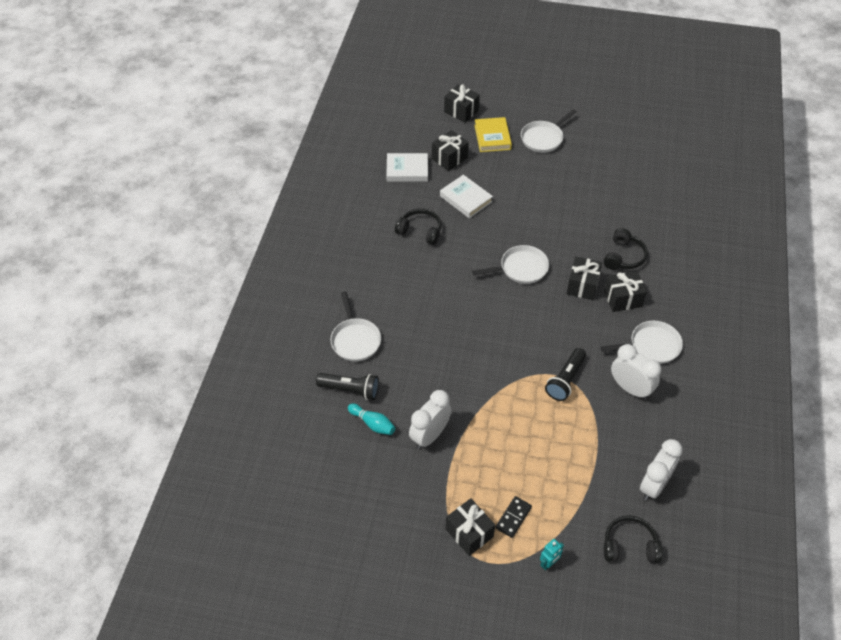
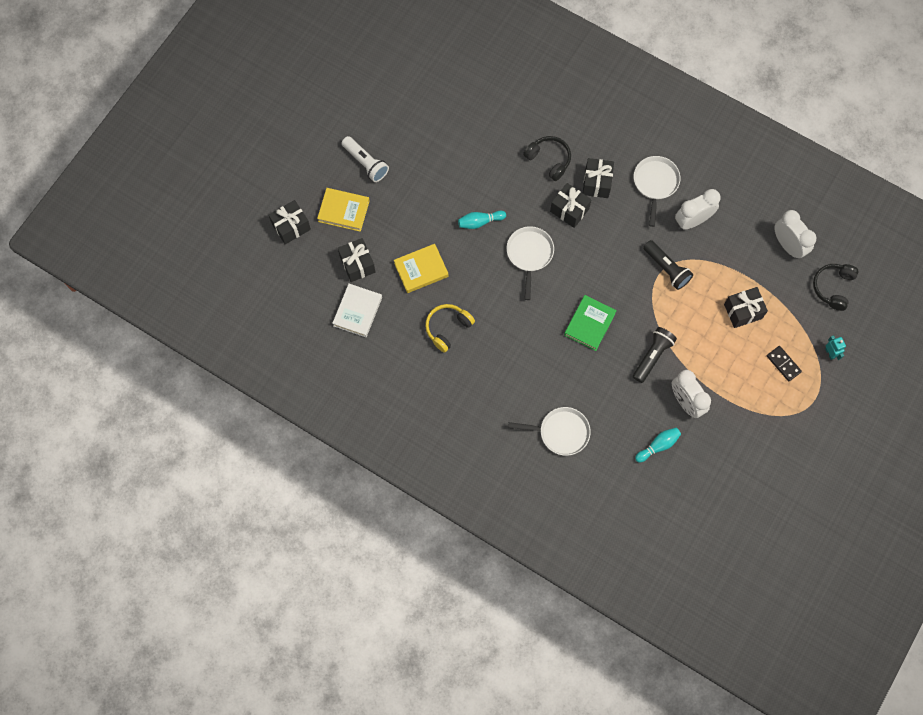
camera: 70 degrees left, 20 degrees up
black flashlight [316,373,379,400] -> black flashlight moved to [633,327,677,383]
black headphones [395,208,441,245] -> yellow headphones [425,304,475,353]
white book [440,175,493,218] -> yellow book [394,244,449,293]
black gift [446,498,495,556] -> black gift moved to [724,287,768,328]
white pan [521,109,577,153] -> white flashlight [342,136,389,182]
none -> turquoise bowling pin [458,211,506,229]
none -> green book [564,295,617,351]

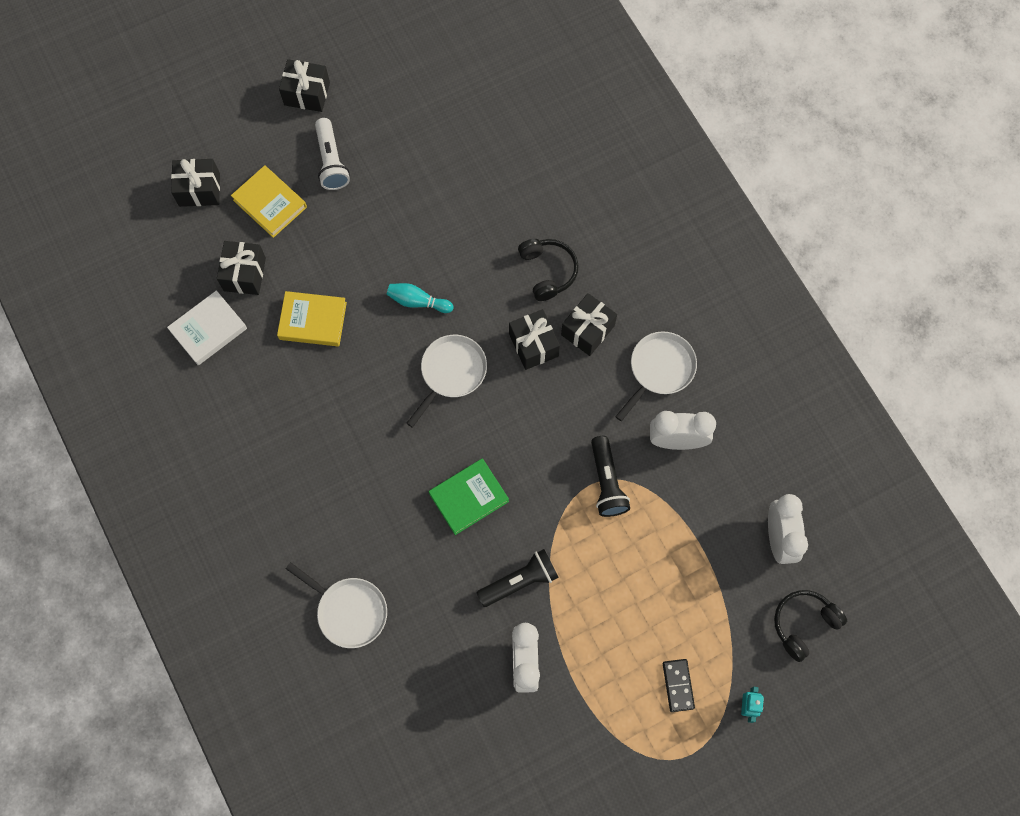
camera: 30 degrees right, 0 degrees up
yellow headphones [425,304,475,353] -> none
turquoise bowling pin [635,428,681,463] -> none
black gift [724,287,768,328] -> black gift moved to [279,59,330,112]

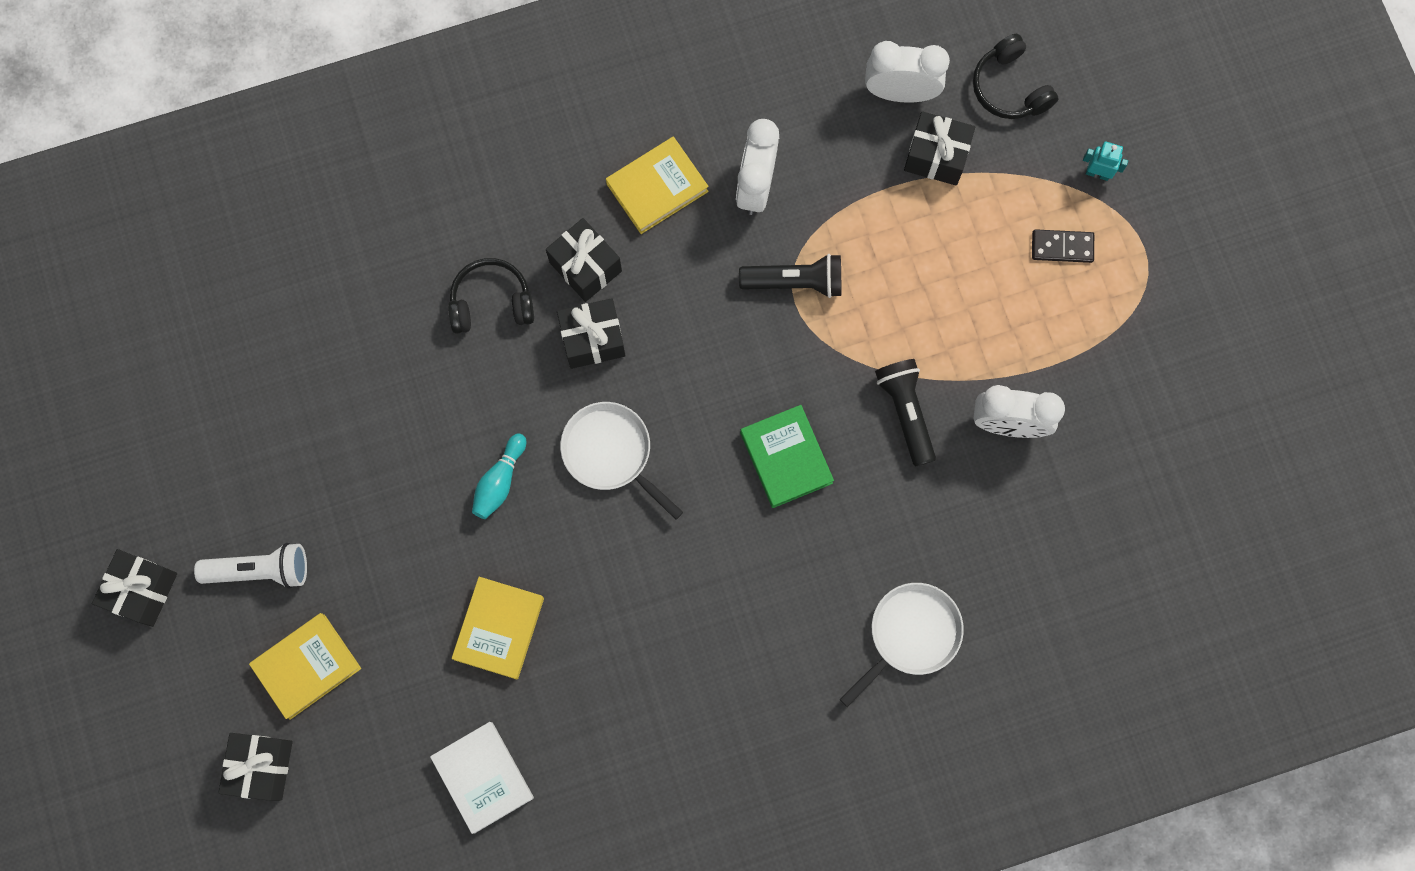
camera: 80 degrees left, 5 degrees up
black gift [217,241,266,295] -> black gift moved to [904,111,975,186]
white pan [616,332,697,421] -> yellow book [606,137,709,234]

